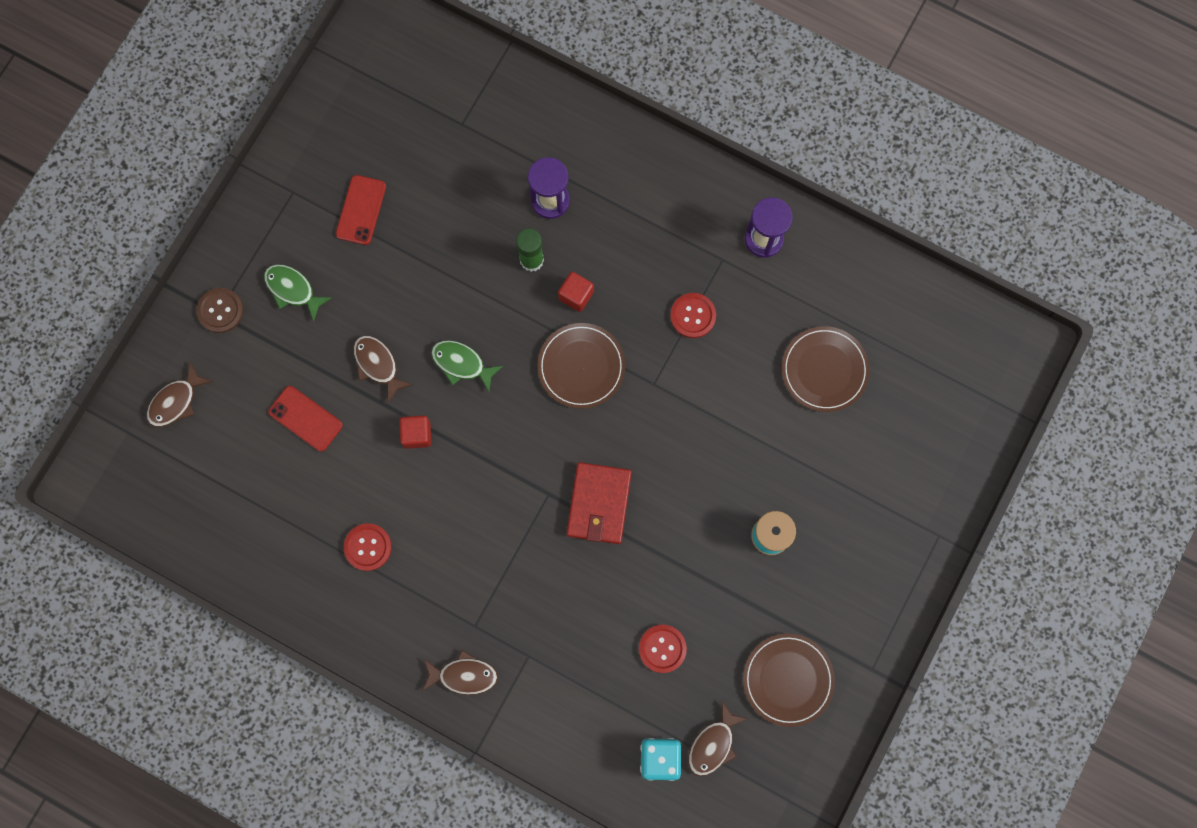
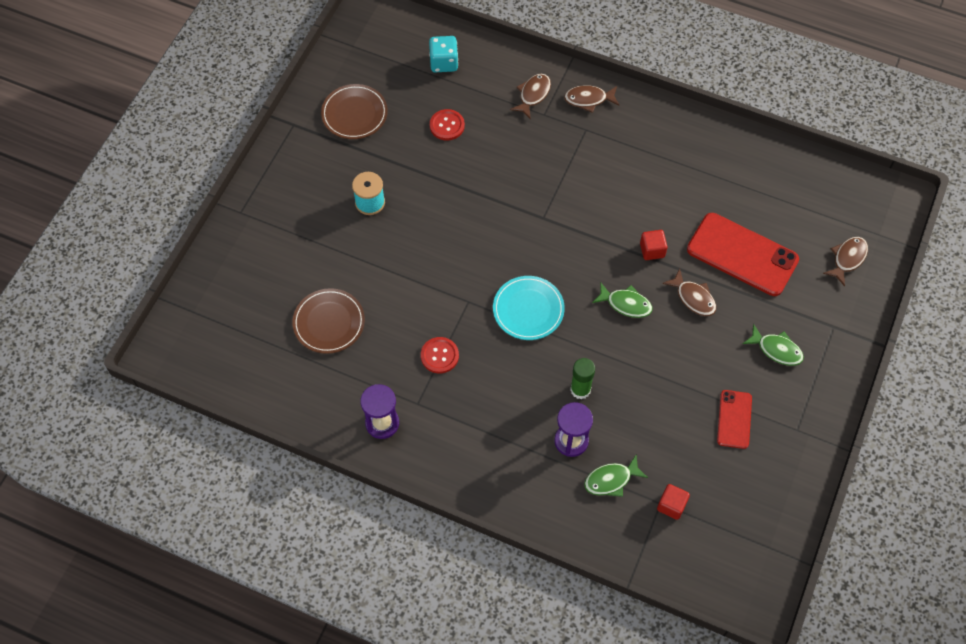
camera: 175 degrees right, 15 degrees down
brown button [197,288,243,333] -> none
red phone [268,386,343,452] -> red phone [687,213,799,296], size x1.84
red button [344,523,392,571] -> none
brown plate [537,323,625,409] -> turquoise plate [493,276,565,340]
red cube [558,272,594,312] -> red cube moved to [657,484,690,520]
red wallet [567,462,632,544] -> none
brown fish [688,701,748,776] -> brown fish moved to [510,74,551,119]
none -> green fish [584,455,648,497]

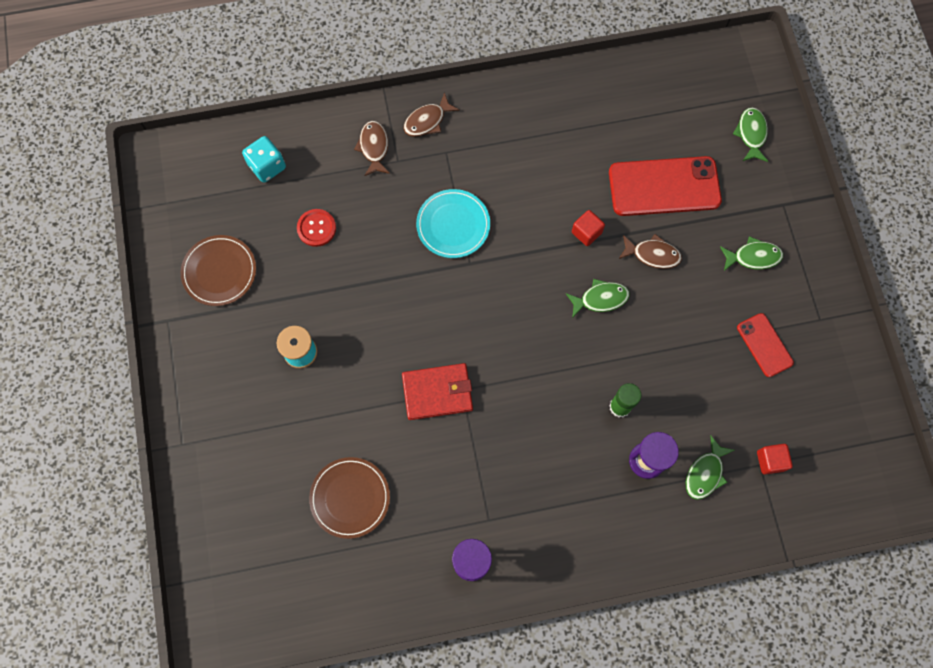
camera: 35 degrees left, 10 degrees up
red button [421,337,459,373] -> none
turquoise plate [493,276,565,340] -> turquoise plate moved to [416,189,490,258]
brown fish [823,237,868,286] -> green fish [733,107,768,162]
none -> red wallet [402,363,473,420]

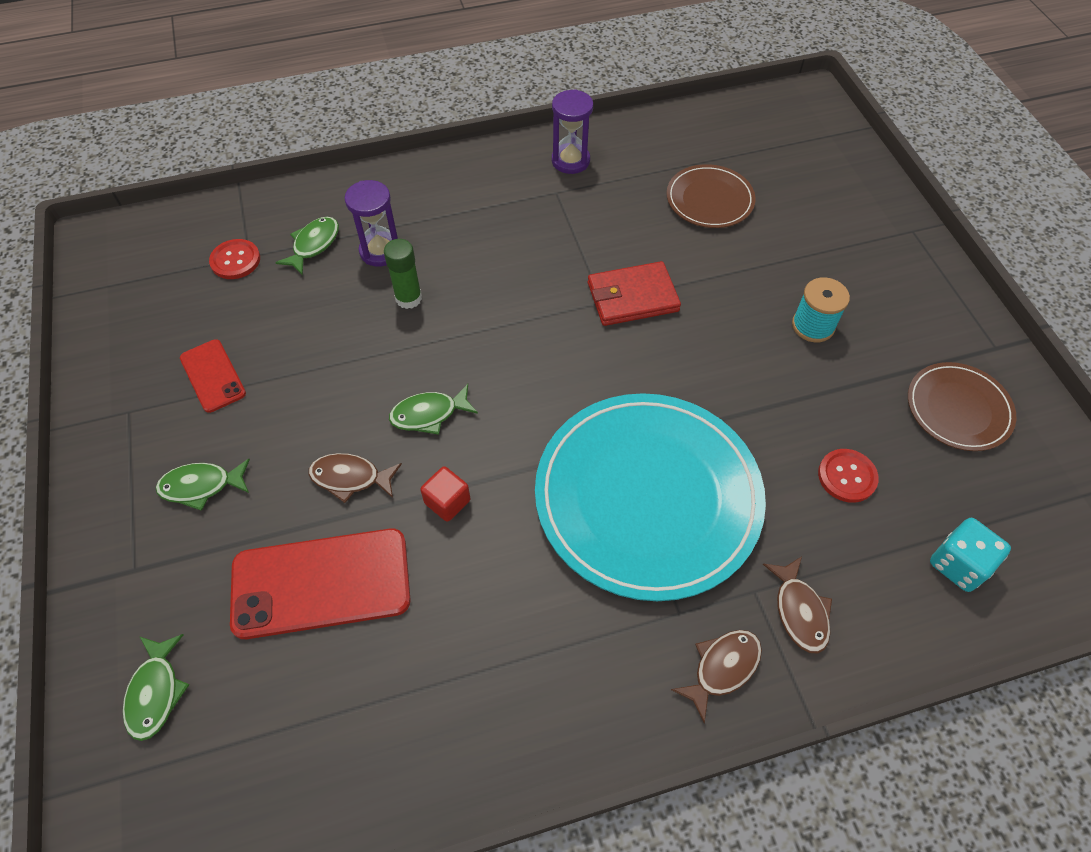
camera: 175 degrees right, 15 degrees down
turquoise plate [416,189,490,258] -> turquoise plate [535,393,766,601], size x2.04
red cube [757,444,793,475] -> red button [209,239,260,279]

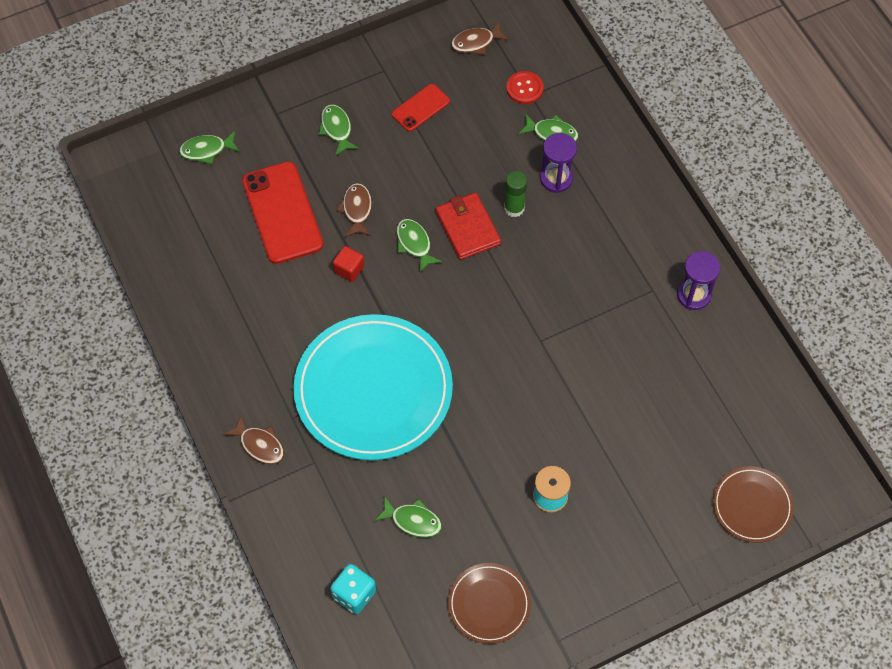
camera: 80 degrees right, 5 degrees up
red wallet [588,261,681,326] -> red wallet moved to [436,192,501,260]
brown plate [666,164,756,228] -> brown plate moved to [713,466,794,543]
brown fish [763,556,832,654] -> brown fish moved to [451,22,509,55]
red button [818,449,879,503] -> green fish [374,496,442,538]

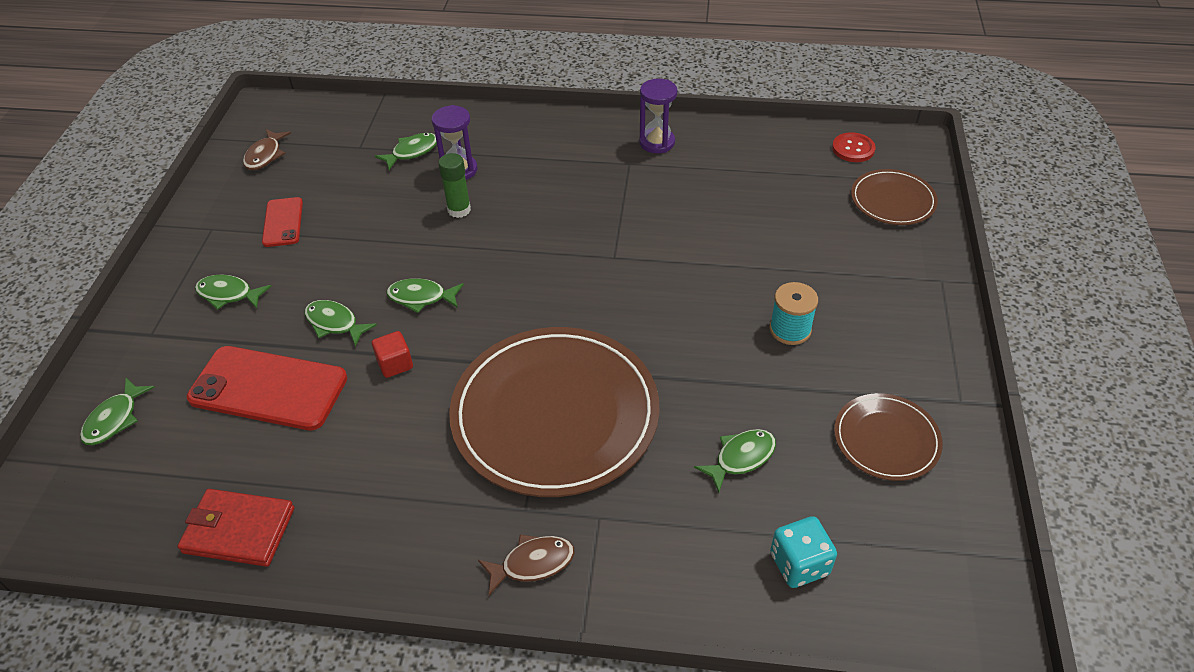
camera: 55 degrees left, 15 degrees down
turquoise plate [293,314,453,460] -> brown plate [449,327,660,497]
brown fish [337,183,372,237] -> green fish [304,300,377,347]
red wallet [436,192,501,260] -> red wallet moved to [178,489,294,567]
red button [506,71,544,104] -> red button moved to [832,132,876,162]

